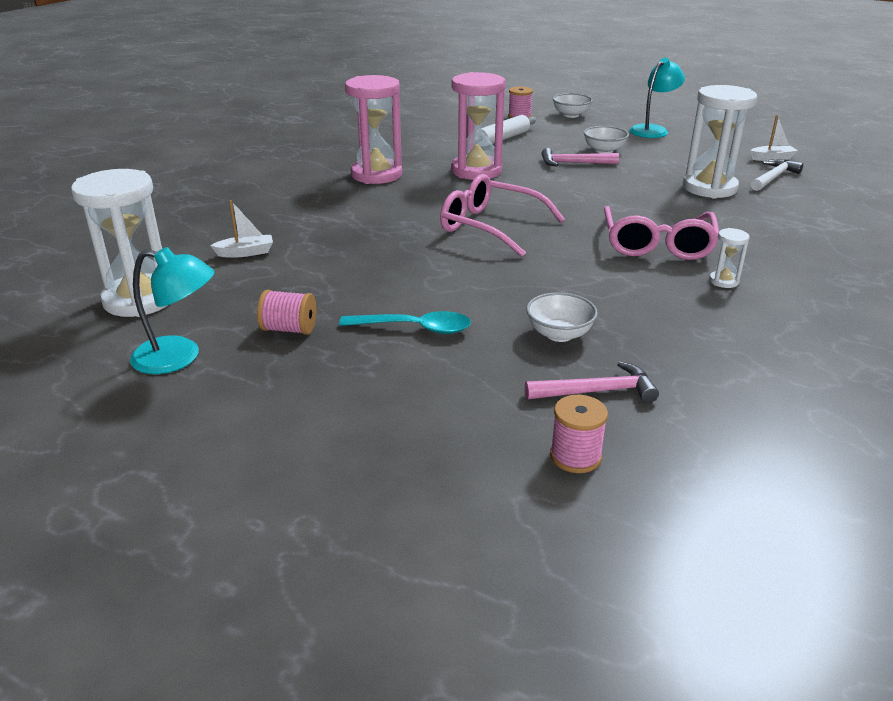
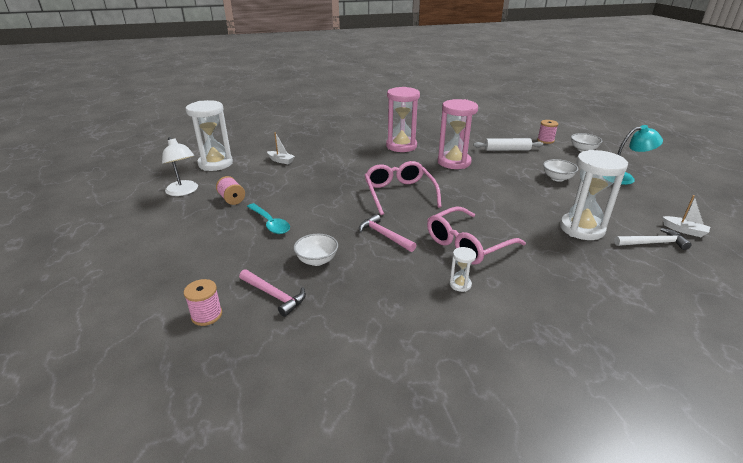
camera: 45 degrees right, 0 degrees up
turquoise lamp [130,247,215,374] -> white lamp [162,137,198,196]
pink hammer [541,148,619,166] -> pink hammer moved to [359,214,416,252]

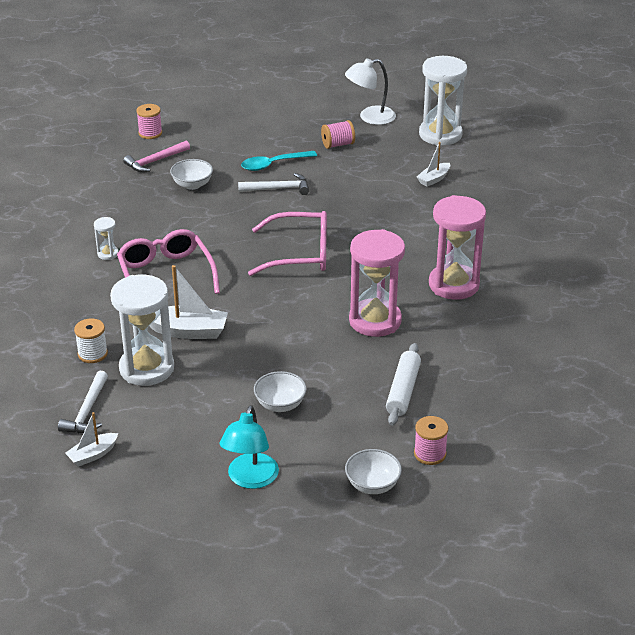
camera: 105 degrees right, 5 degrees up
pink hammer [359,214,416,252] -> none
none -> white spool [74,318,108,363]
none -> white boat [149,265,228,339]
none -> white hammer [238,173,309,195]

